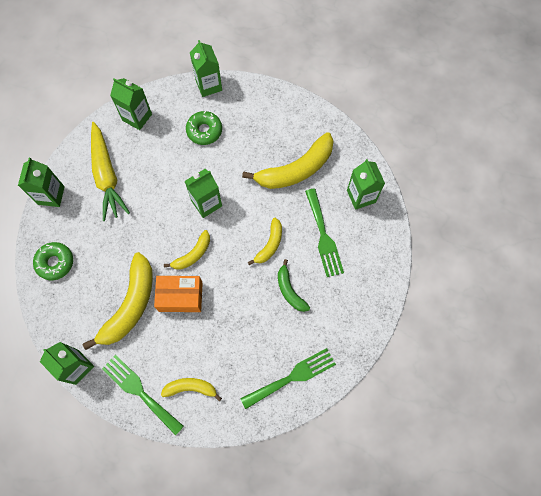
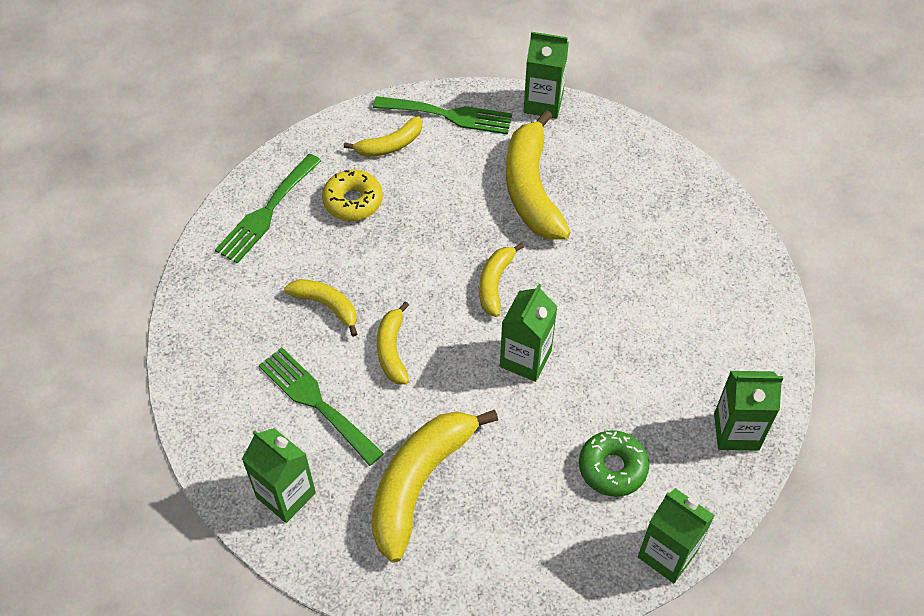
camera: 150 degrees right, 15 degrees down
green carton [18,158,65,207] -> none
green donut [33,242,73,280] -> none
yellow carrot [91,122,130,221] -> none
orange box [154,276,203,312] -> none
green banana [278,259,310,312] -> yellow banana [284,279,357,337]
none -> yellow donut [322,169,383,221]

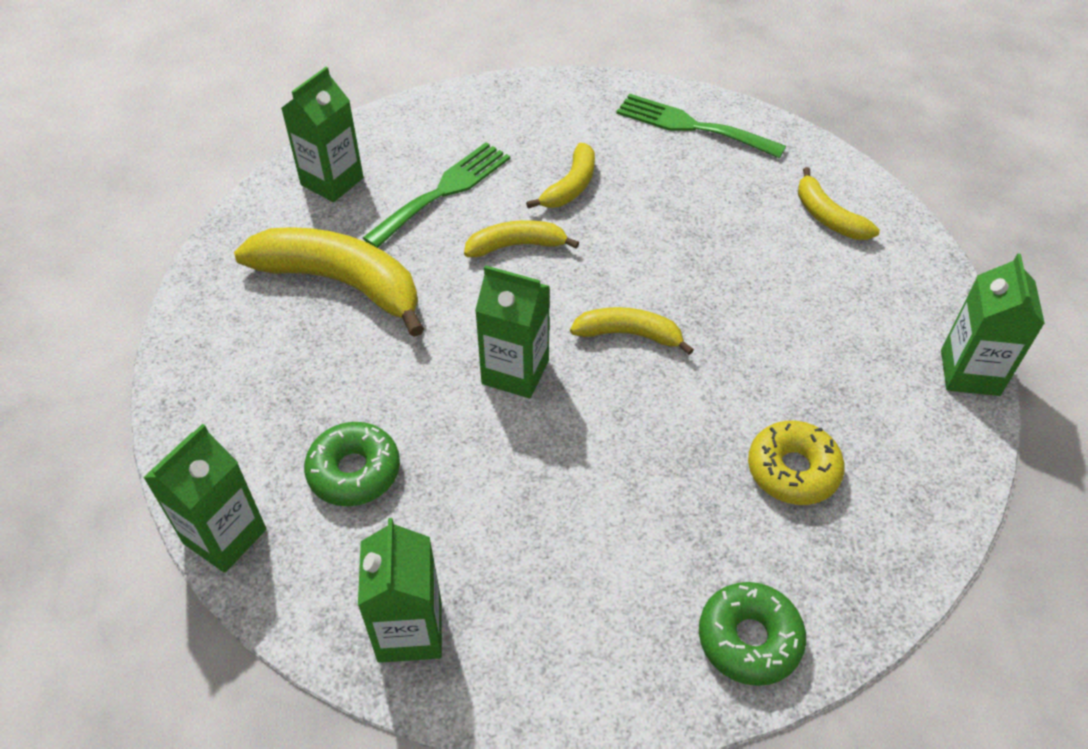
camera: 85 degrees right, 5 degrees down
yellow donut [322,169,383,221] -> yellow donut moved to [748,421,845,505]
green fork [373,96,512,135] -> none
yellow banana [506,110,571,240] -> none
none -> green donut [699,582,806,686]

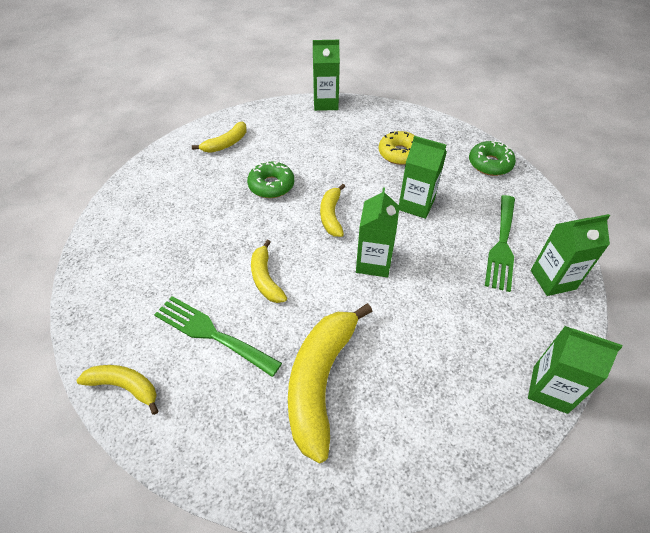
camera: 100 degrees left, 0 degrees up
green carton [281,67,364,202] -> green carton moved to [399,136,447,219]
green donut [304,422,400,506] -> green donut moved to [247,161,294,198]
yellow banana [526,143,595,209] -> yellow banana moved to [76,365,158,415]
green fork [616,94,786,159] -> green fork moved to [485,195,515,292]

